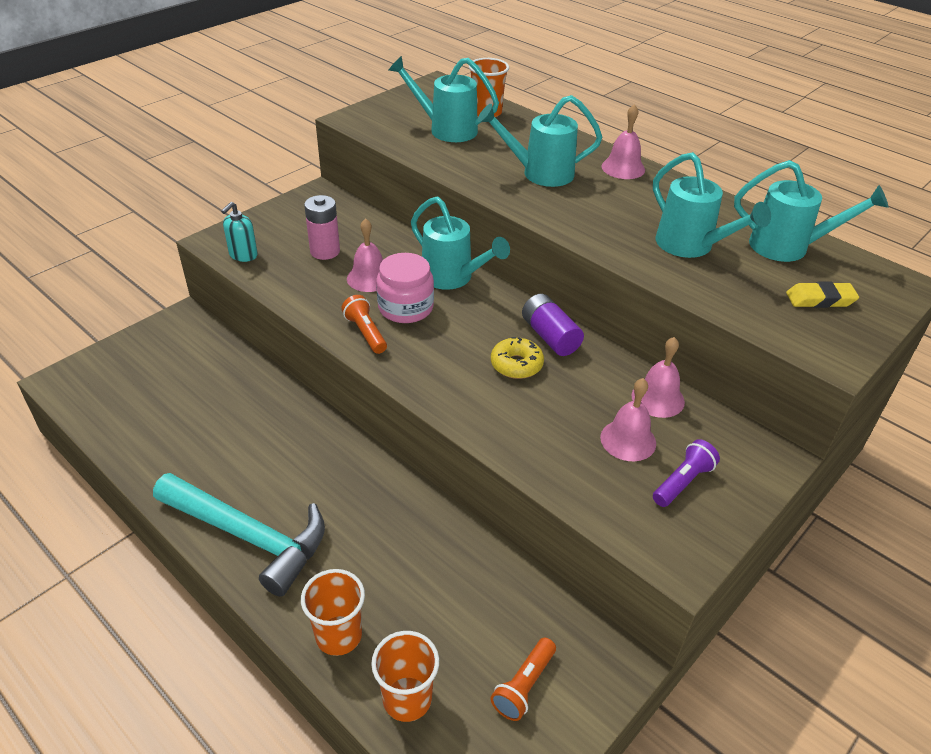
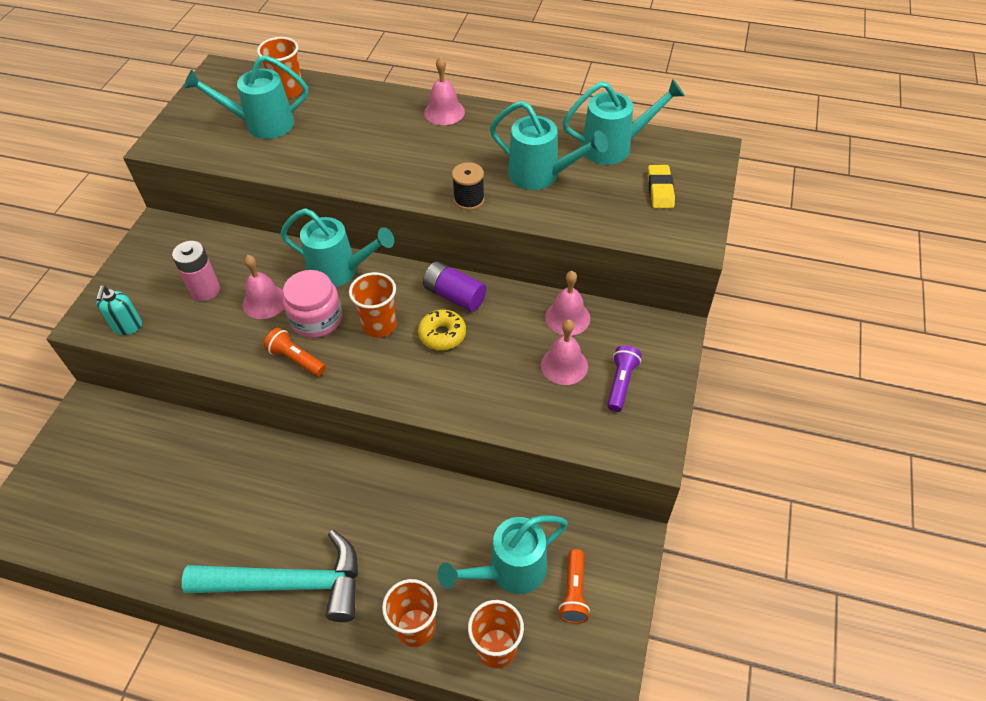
camera: 25 degrees left, 10 degrees up
turquoise watering can [477,95,603,187] -> turquoise watering can moved to [438,515,568,594]
yellow eraser [786,281,859,308] -> yellow eraser turned 60 degrees counterclockwise [648,165,675,208]
none -> orange cup [349,272,397,338]
none -> black spool [452,162,485,210]

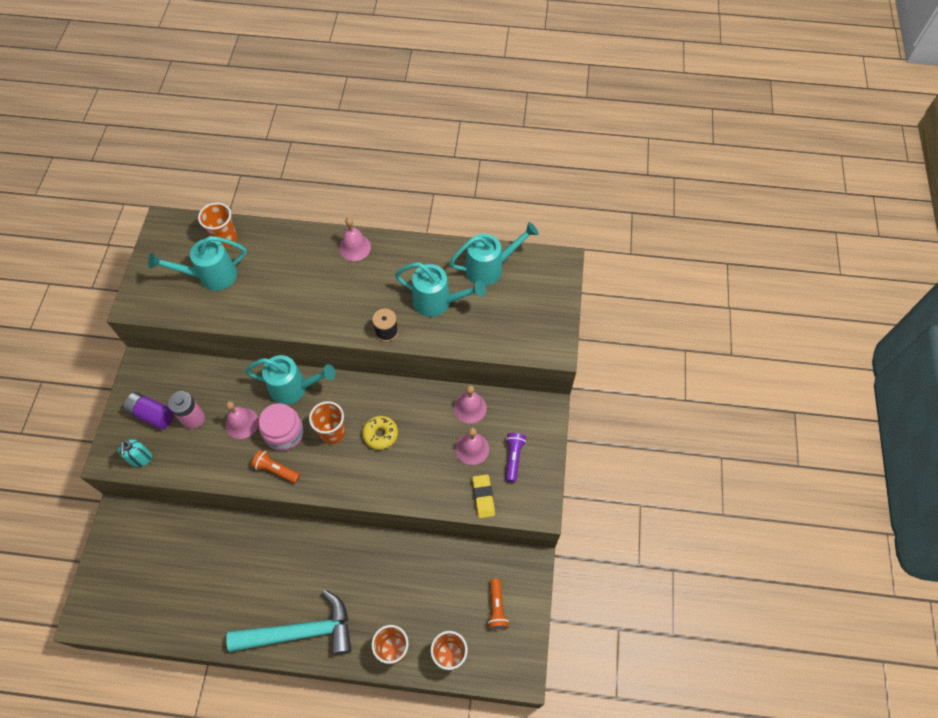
camera: 10 degrees left, 10 degrees up
purple battery [423,261,487,312] -> purple battery moved to [123,392,174,429]
turquoise watering can [438,515,568,594] -> none
yellow eraser [648,165,675,208] -> yellow eraser moved to [473,474,495,518]

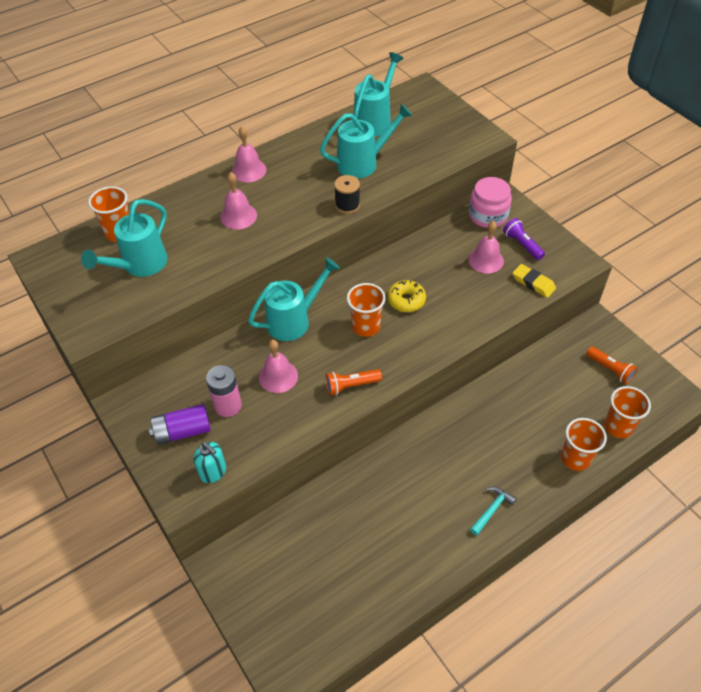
camera: 40 degrees left, 10 degrees down
turquoise hammer [227,589,351,655] -> turquoise hammer [470,487,517,535], size x0.42
pink jar [259,403,304,451] -> pink jar moved to [469,177,512,228]
pink bell [454,385,487,423] -> pink bell moved to [220,172,257,229]

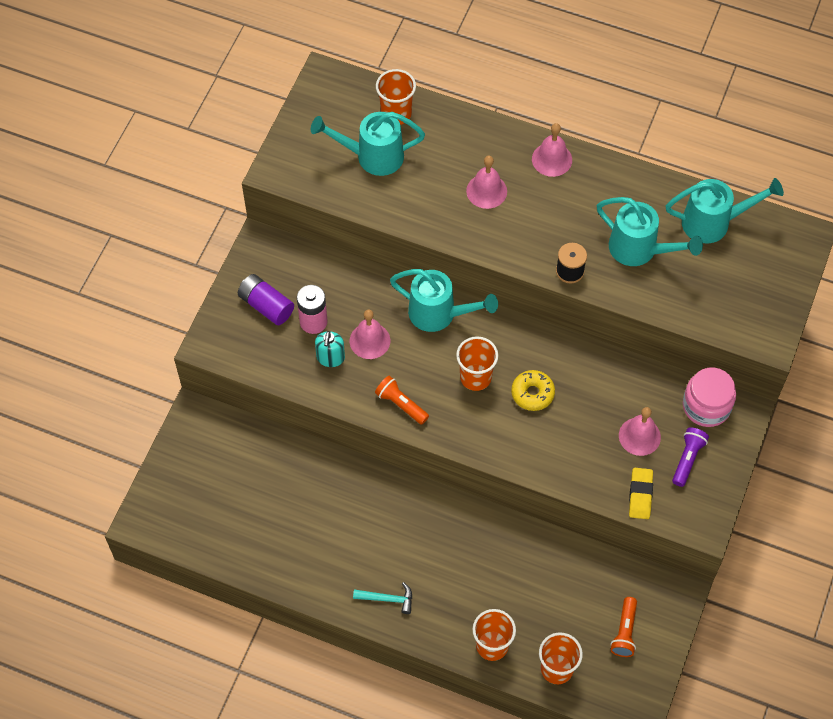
camera: 55 degrees right, 10 degrees up
turquoise soap dispenser [193,442,226,483] -> turquoise soap dispenser moved to [315,331,345,367]

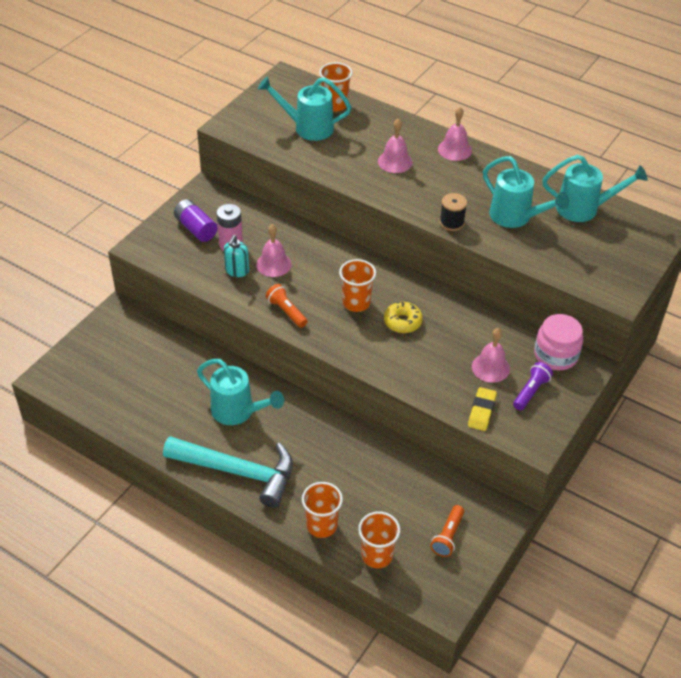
camera: 10 degrees right, 15 degrees down
turquoise hammer [353,582,412,614] -> turquoise hammer [163,436,293,508], size x2.40
turquoise watering can [390,269,498,332] -> turquoise watering can moved to [197,359,284,425]

